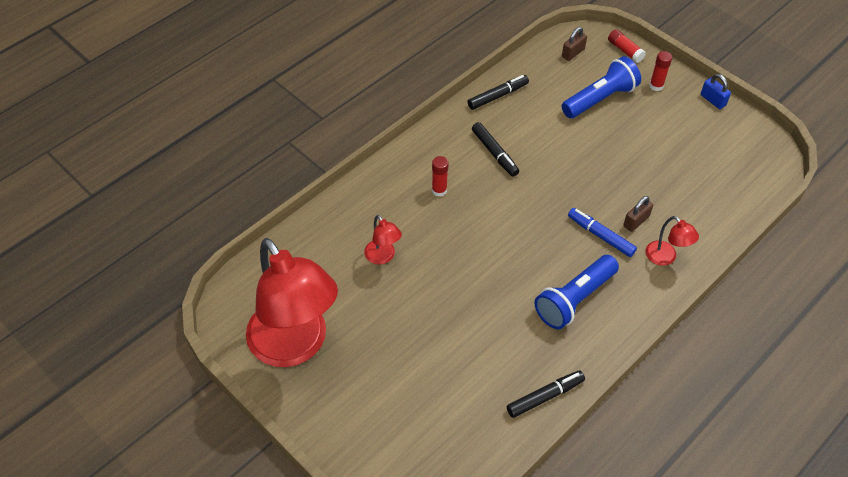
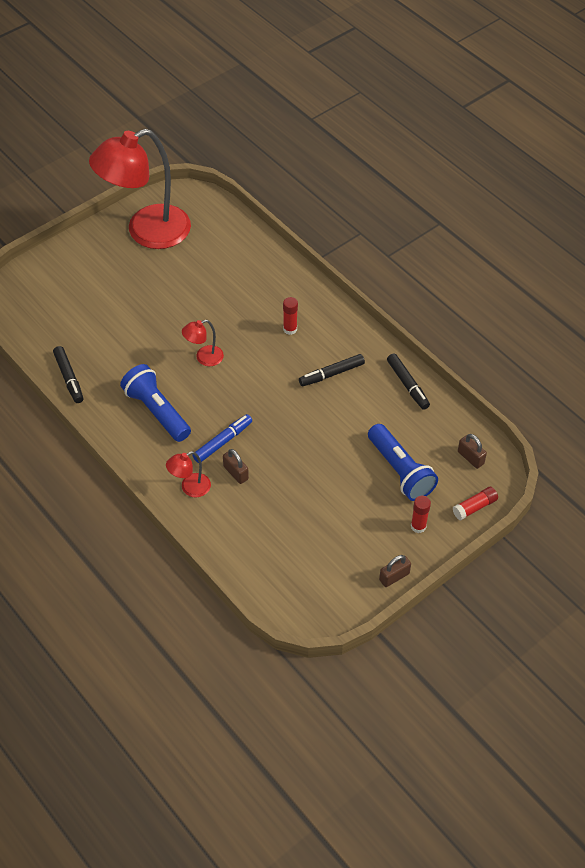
camera: 95 degrees right, 0 degrees up
red lamp [364,215,402,265] -> red lamp moved to [182,320,224,366]
blue padlock [701,74,731,109] -> brown padlock [379,555,411,587]

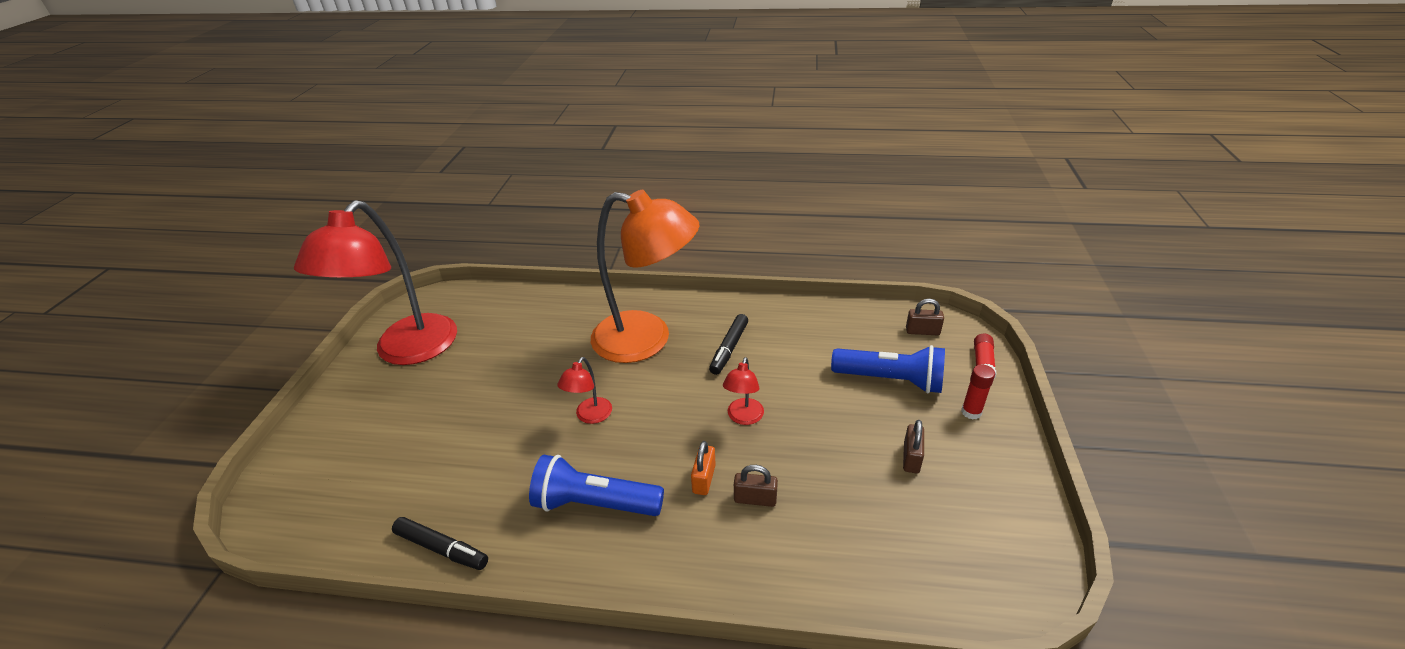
camera: 40 degrees left, 15 degrees down
red lamp [166,451,211,497] -> red lamp moved to [723,357,764,425]
blue marker [192,414,252,463] -> orange padlock [691,441,716,495]
red glue stick [283,297,298,335] -> orange lamp [591,190,699,363]
brown padlock [379,555,411,587] -> brown padlock moved to [903,420,924,473]
black marker [387,353,430,410] -> none

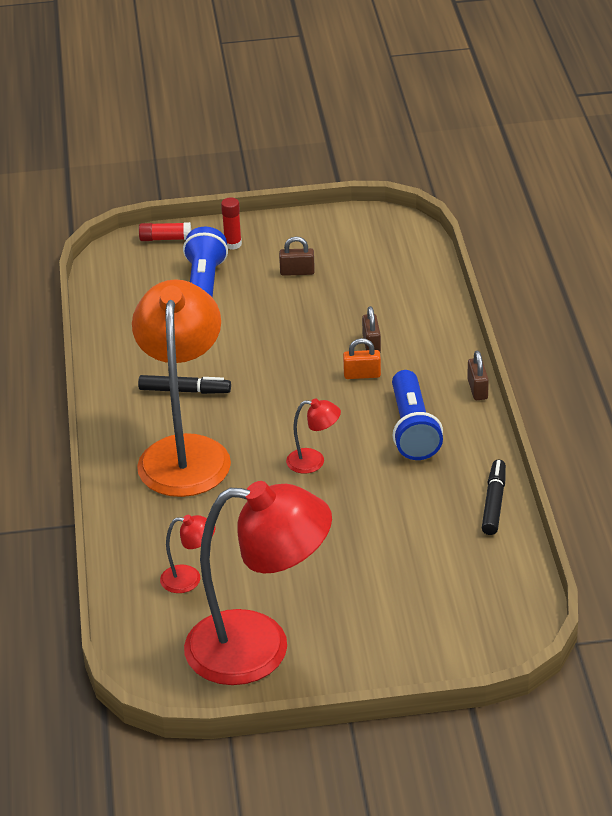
camera: 105 degrees left, 0 degrees up
red lamp [723,357,764,425] -> red lamp moved to [160,515,216,593]
brown padlock [906,299,944,335] -> brown padlock moved to [467,350,489,400]

